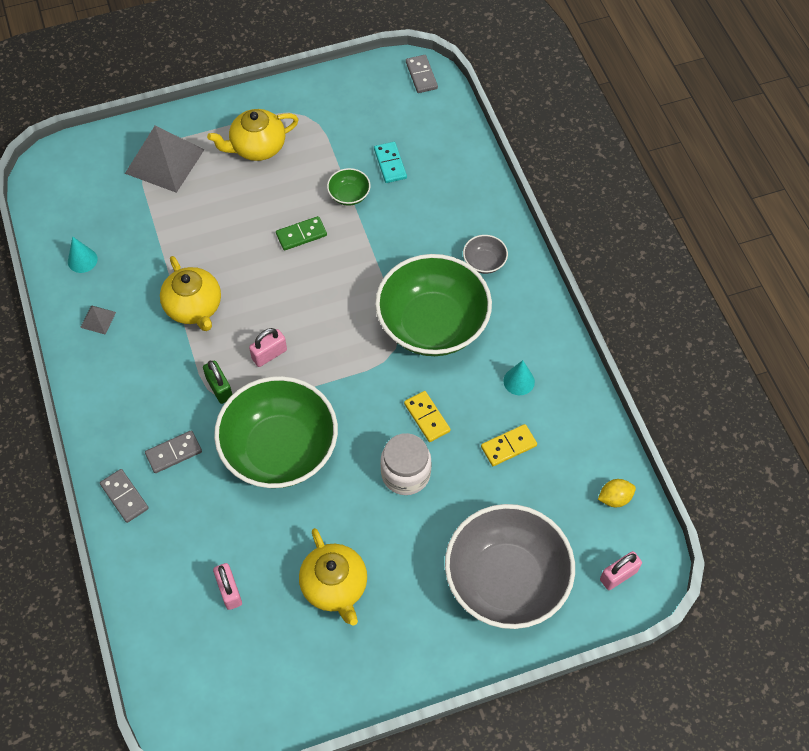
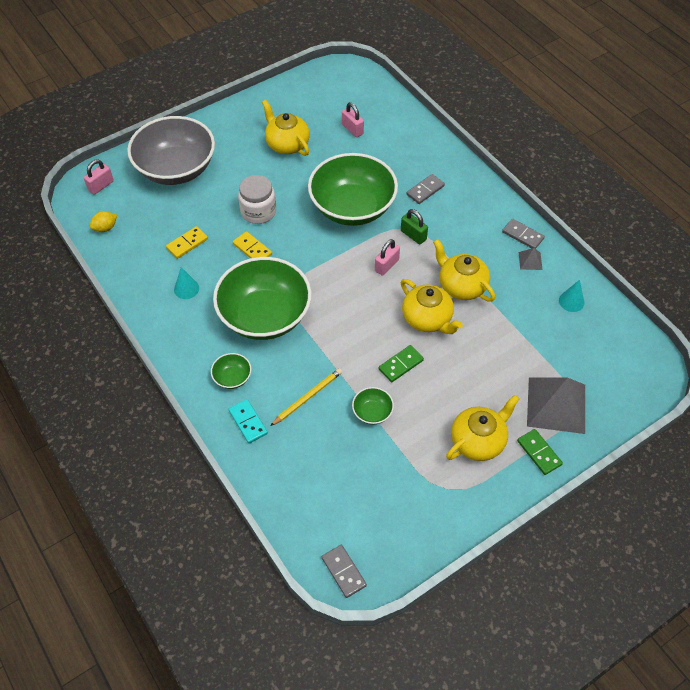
camera: 165 degrees right, 5 degrees down
grey domino [100,469,149,523] -> grey domino moved to [502,219,545,249]
turquoise domino [374,142,407,183] -> turquoise domino moved to [229,399,268,443]
grey bowl [463,235,508,274] -> green bowl [211,353,252,389]
none -> yellow pencil [270,368,342,426]
none -> yellow teapot [401,279,463,334]
none -> green domino [517,429,563,475]

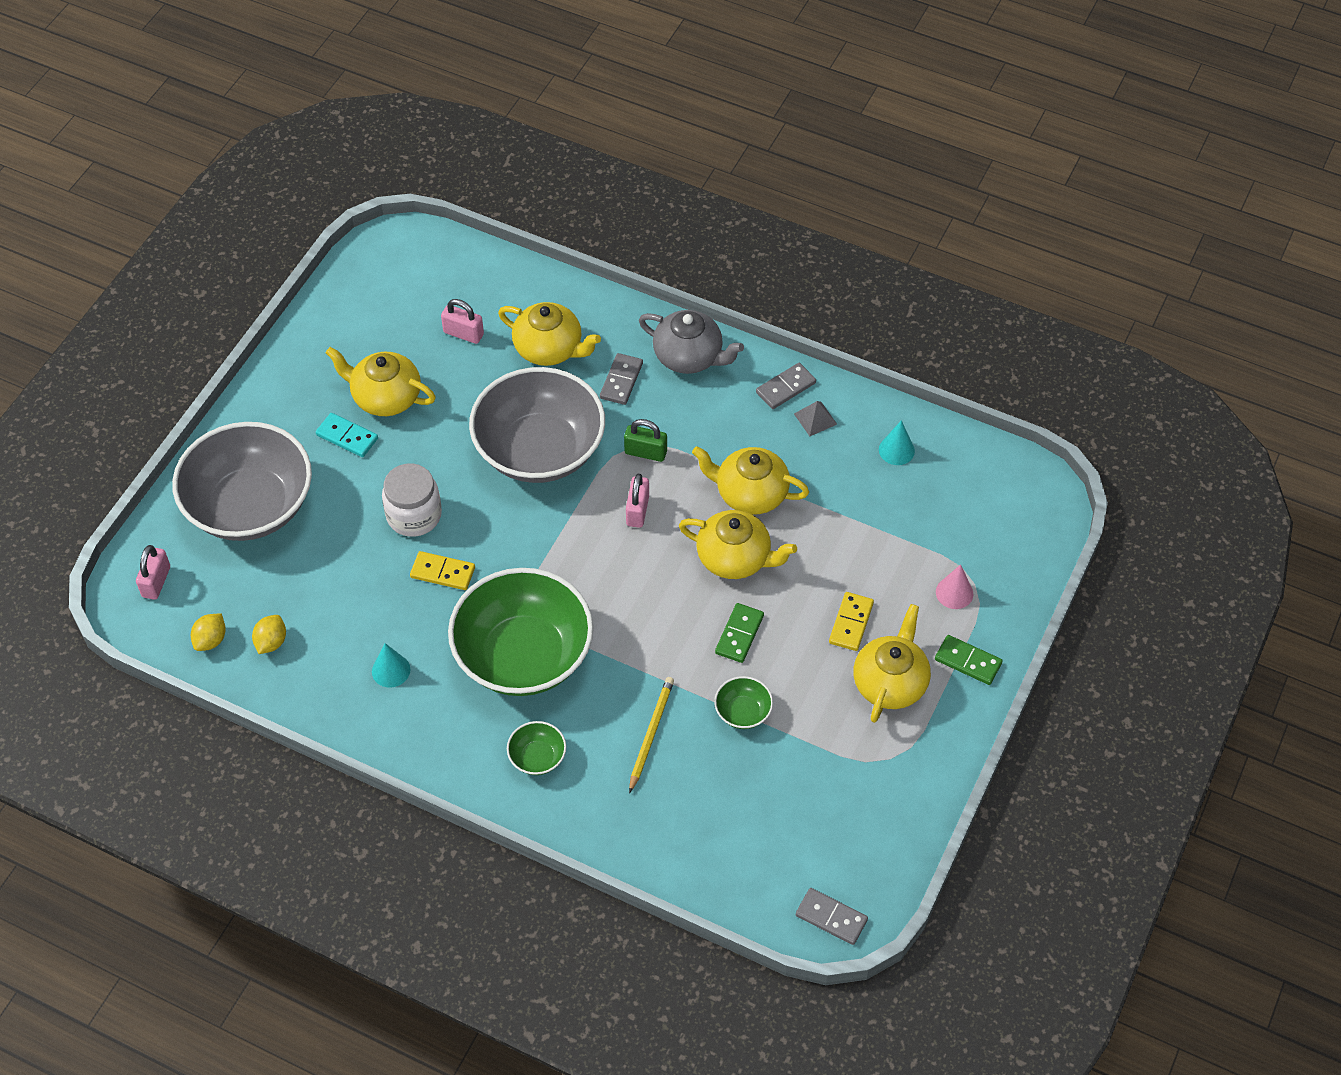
camera: 30 degrees left, 0 degrees up
yellow domino [166,226,208,259] -> yellow domino moved to [829,592,874,651]
turquoise domino [229,399,268,443] -> turquoise domino moved to [316,413,378,457]
green bowl [308,153,398,226] -> grey bowl [469,367,605,483]
grey domino [502,219,545,249] -> grey domino turned 45 degrees counterclockwise [756,363,816,409]
grey pyramid [527,378,585,434] -> pink cone [936,564,973,609]
none -> yellow lemon [252,615,286,654]
none -> yellow teapot [498,302,601,366]
none -> grey teapot [639,310,744,374]

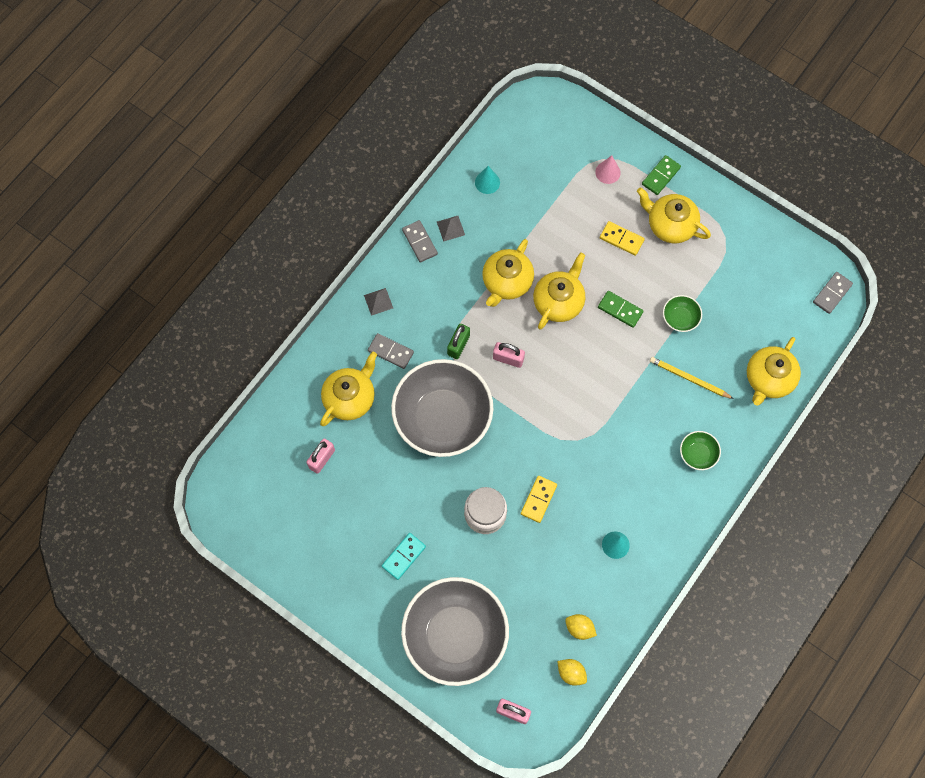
camera: 80 degrees left, 15 degrees up
yellow teapot [326,347,436,416] -> yellow teapot moved to [747,337,801,406]
green bowl [448,568,593,696] -> none
grey teapot [639,310,744,374] -> grey pyramid [364,288,393,316]

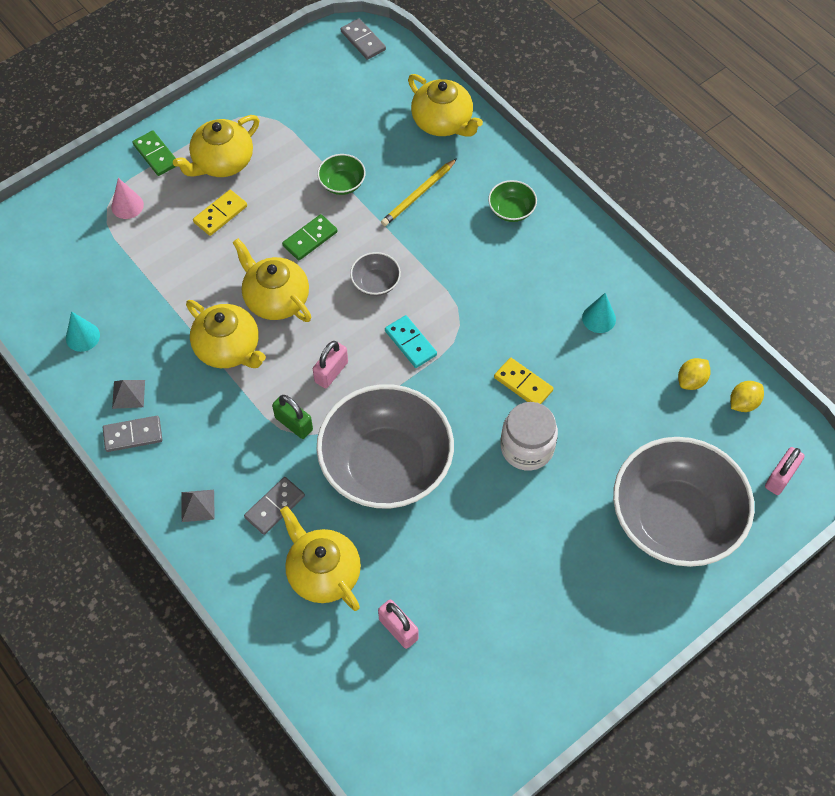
camera: 75 degrees left, 10 degrees down
turquoise domino [382,533,426,580] -> turquoise domino moved to [385,315,437,368]
none -> grey bowl [350,252,401,296]

